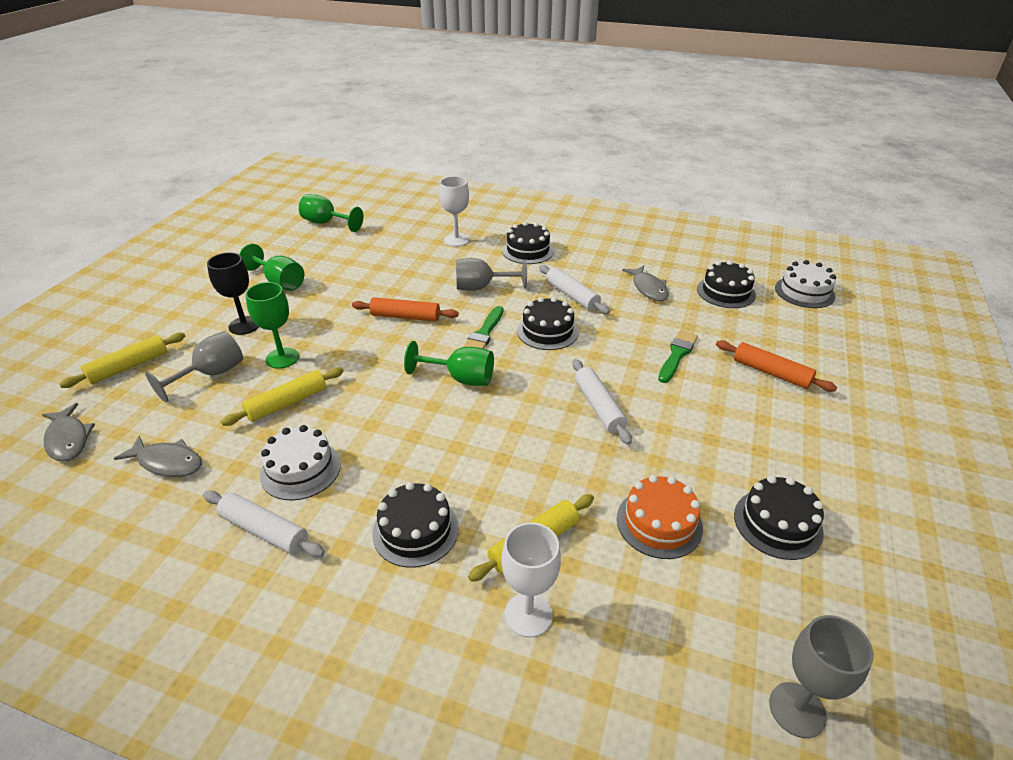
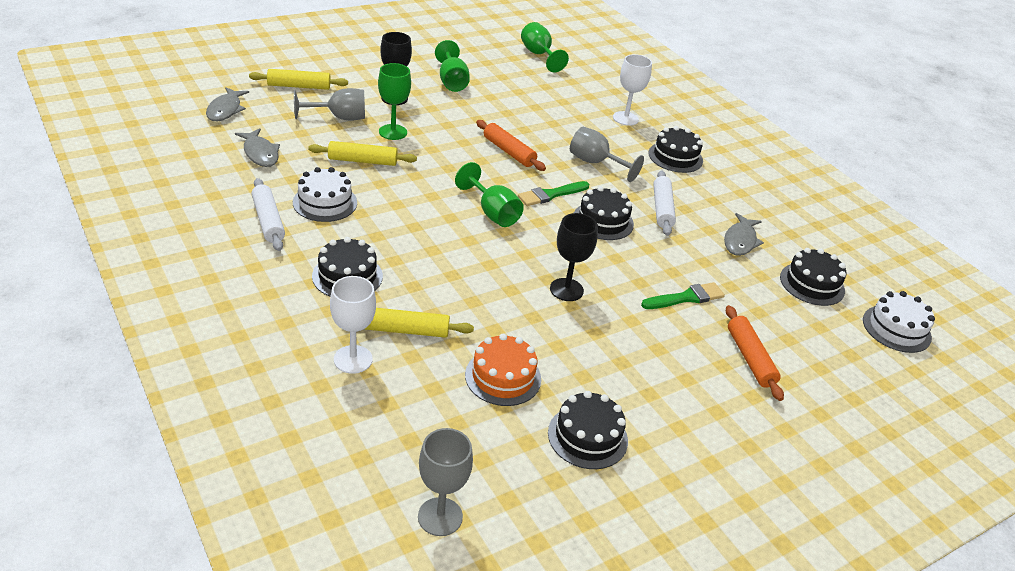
camera: 35 degrees right, 0 degrees up
white rolling pin [572,359,632,445] -> black goblet [550,213,598,301]

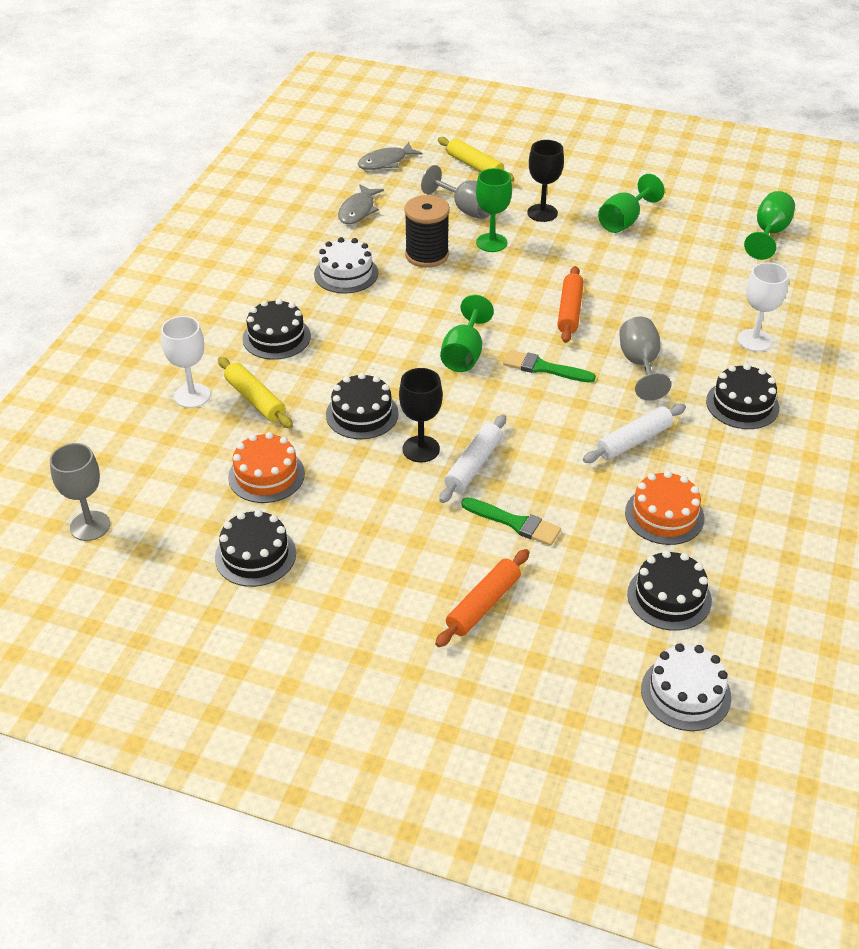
camera: 55 degrees right, 5 degrees up
white rolling pin [251,178,285,251] -> white rolling pin moved to [439,414,506,503]
yellow rolling pin [308,141,417,166] -> black spool [404,195,450,268]
black cake [574,186,634,240] -> black cake moved to [326,373,399,439]
grey fish [724,213,764,256] -> orange cake [625,471,704,545]

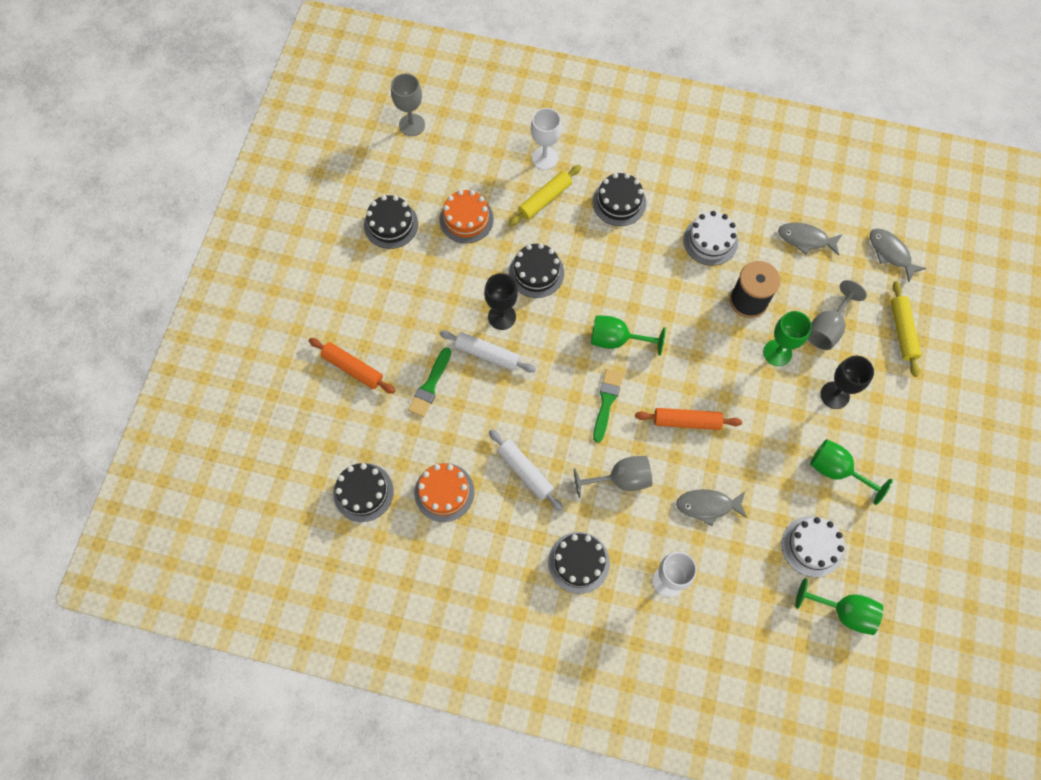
camera: 85 degrees right, 25 degrees up
yellow rolling pin [438,137,515,182] -> yellow rolling pin turned 45 degrees counterclockwise [891,281,921,377]
white cake [641,643,731,731] -> white cake moved to [782,516,844,577]
none -> grey fish [676,489,747,526]

